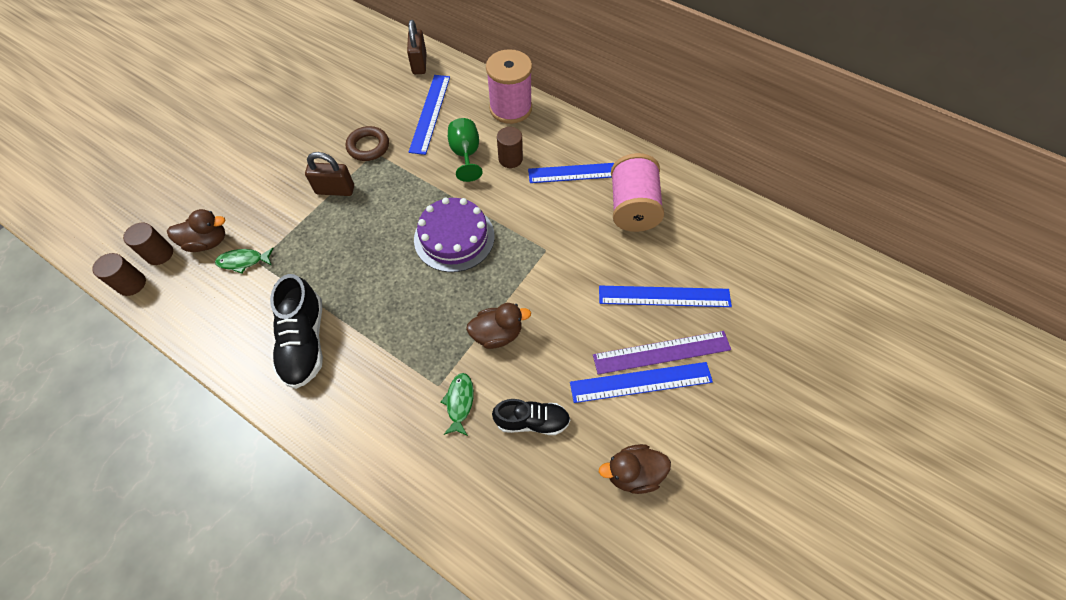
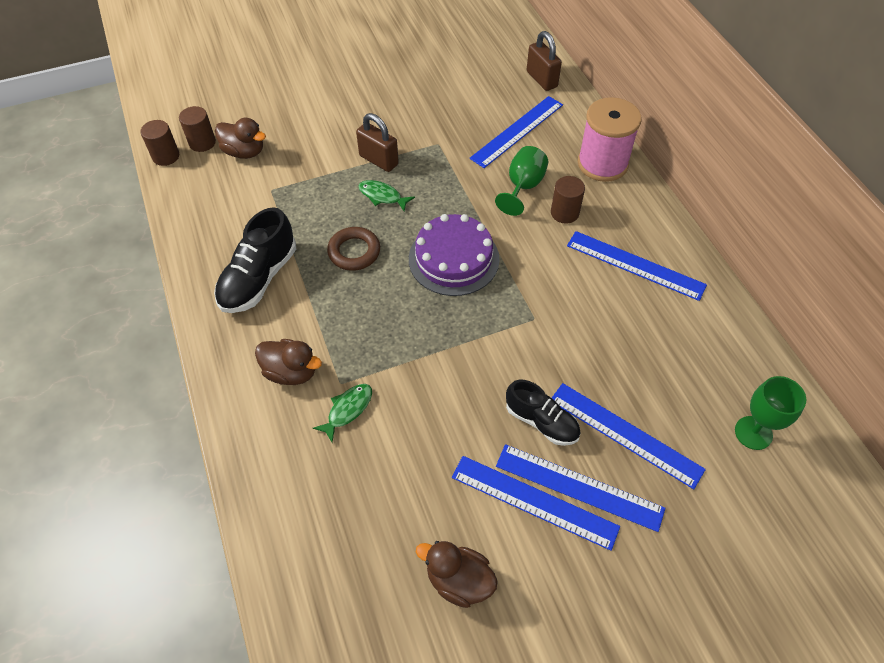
camera: 35 degrees right, 5 degrees down
green fish [215,248,274,274] -> green fish moved to [358,180,415,211]
brown ring [346,126,389,161] -> brown ring moved to [327,227,380,271]
brown padlock [407,20,426,74] -> brown padlock turned 60 degrees counterclockwise [527,31,562,91]
brown duck [466,303,531,349] -> brown duck moved to [255,339,322,385]
black shoe [492,399,570,435] -> black shoe moved to [506,380,581,446]
purple ruler [593,331,731,375] -> blue ruler [496,444,665,532]
pink spool [611,153,664,232] -> none
none -> green goblet [735,376,806,450]

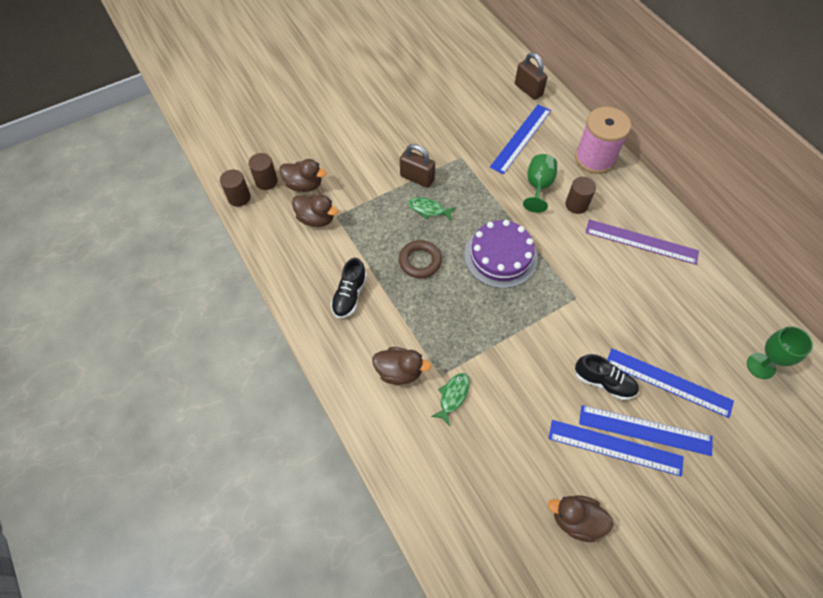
camera: 10 degrees left, 5 degrees up
black shoe [214,207,296,313] -> black shoe [331,258,367,318], size x0.66
blue ruler [567,231,707,301] -> purple ruler [585,219,699,265]
none -> brown duck [292,195,338,227]

